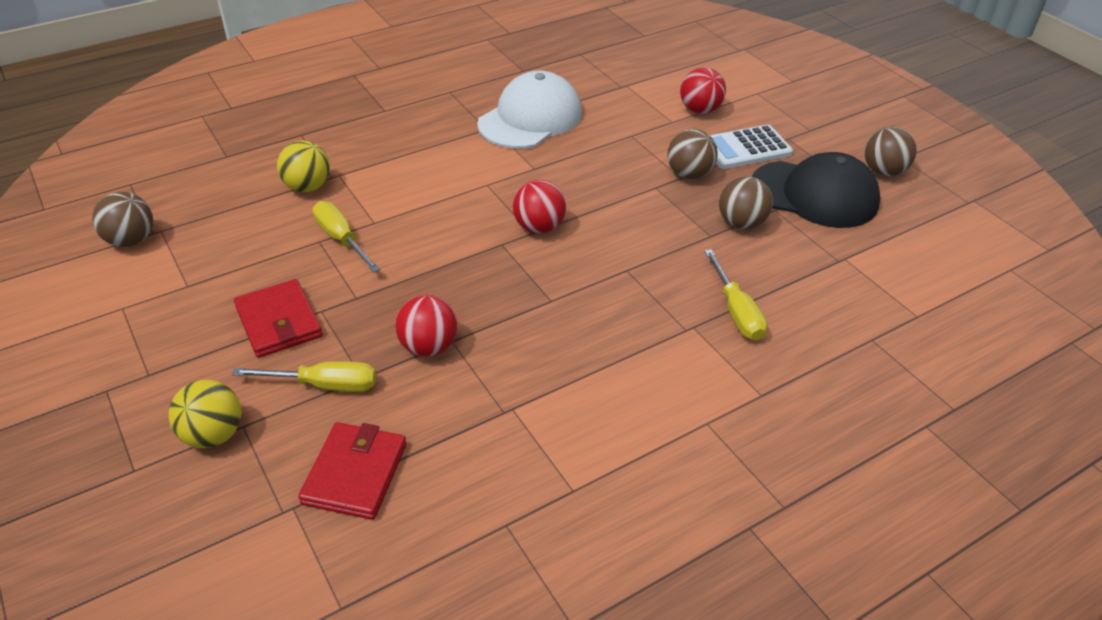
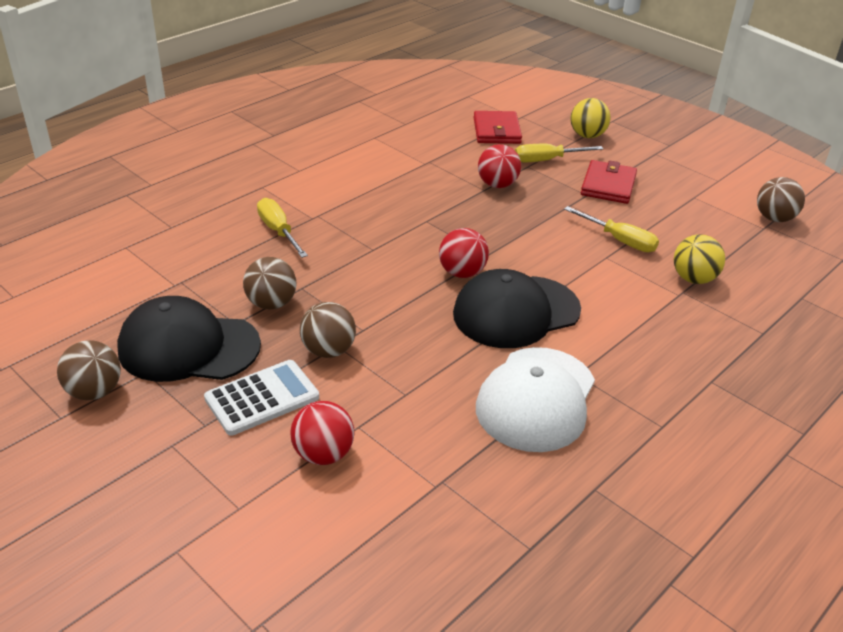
camera: 165 degrees right, 5 degrees down
red wallet [234,279,323,358] -> red wallet turned 60 degrees clockwise [581,160,637,204]
none -> black cap [453,269,581,348]

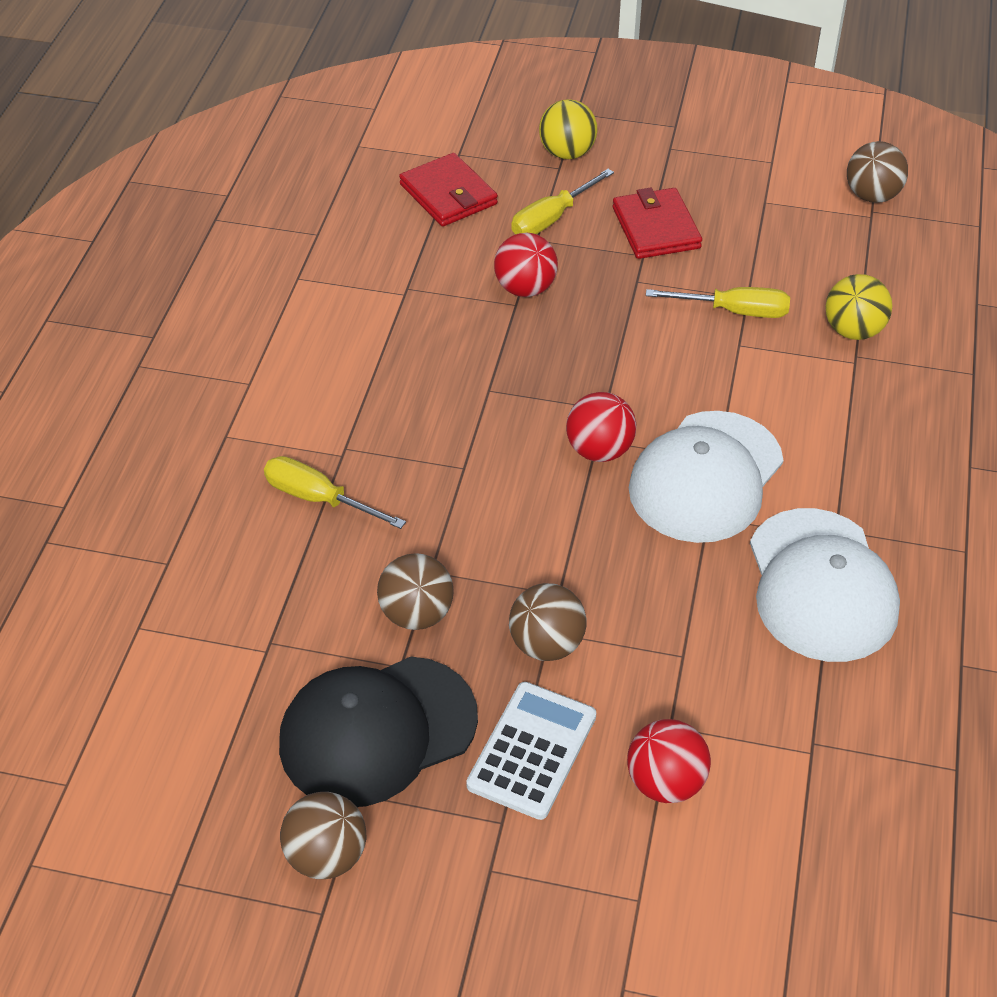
camera: 30 degrees left, 10 degrees up
black cap [453,269,581,348] -> white cap [629,411,784,543]

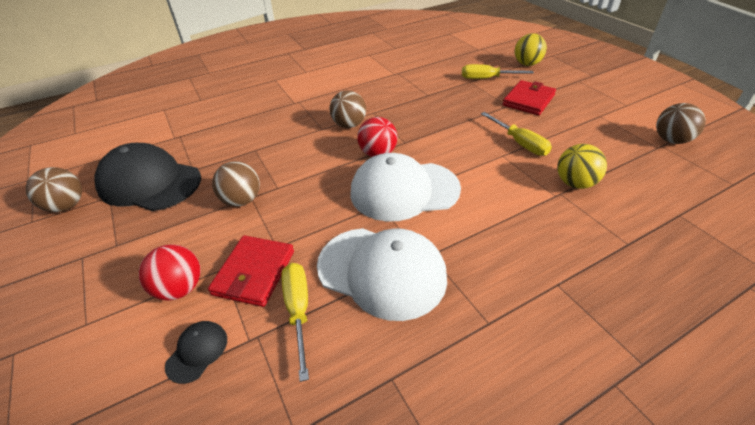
camera: 50 degrees right, 5 degrees down
yellow screwdriver [264,456,406,529] -> yellow screwdriver moved to [281,263,309,382]
brown ball [377,553,454,630] -> brown ball moved to [329,90,366,128]
red wallet [399,153,498,227] -> red wallet moved to [208,235,294,307]
white calculator [466,682,596,820] -> none
red ball [494,233,558,297] -> none
white cap [750,508,900,662] -> white cap turned 105 degrees counterclockwise [317,228,447,321]
none -> black cap [165,321,227,384]

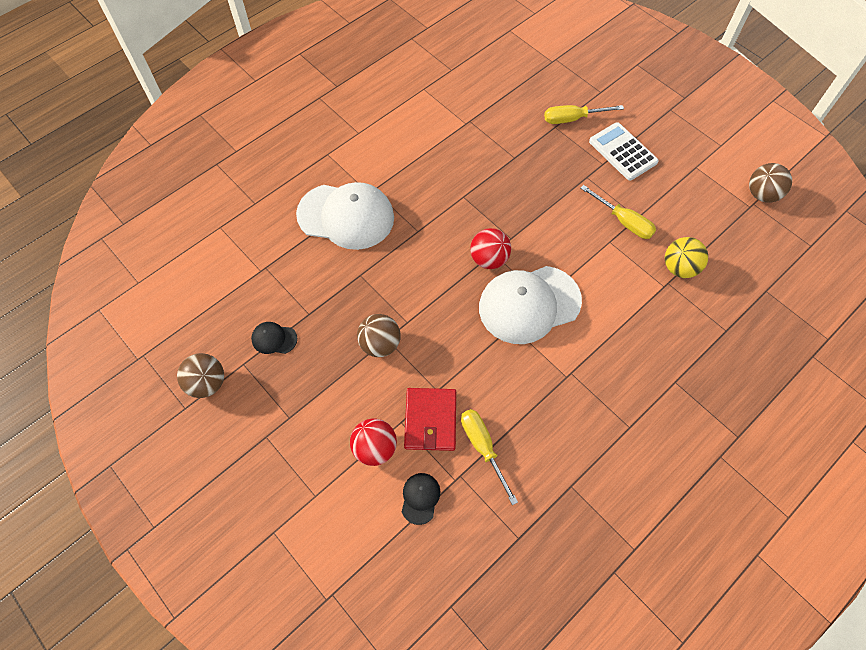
camera: 15 degrees left, 20 degrees up
black cap [94,143,201,211] -> black cap [251,322,297,354], size x0.43
white cap [317,228,447,321] -> white cap moved to [296,182,394,250]
brown ball [329,90,366,128] -> none
red wallet [502,80,556,115] -> white calculator [589,122,659,181]
yellow ball [515,33,547,66] -> none

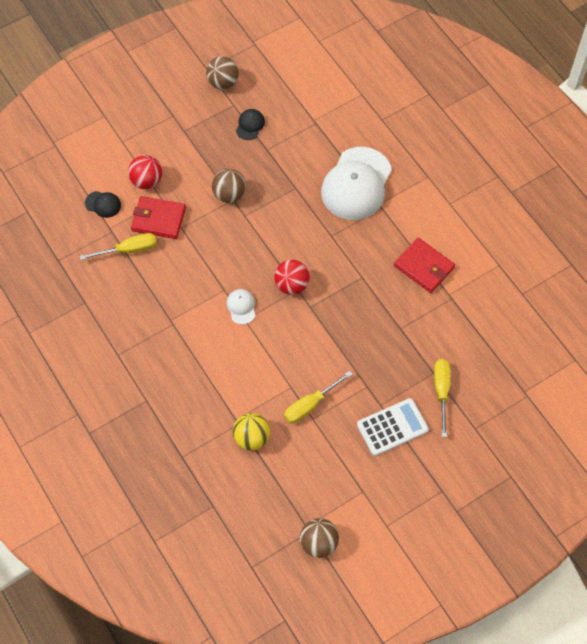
camera: 100 degrees right, 0 degrees up
white cap [479,266,582,344] -> white cap [227,289,256,325], size x0.43
none -> red wallet [394,238,455,293]

